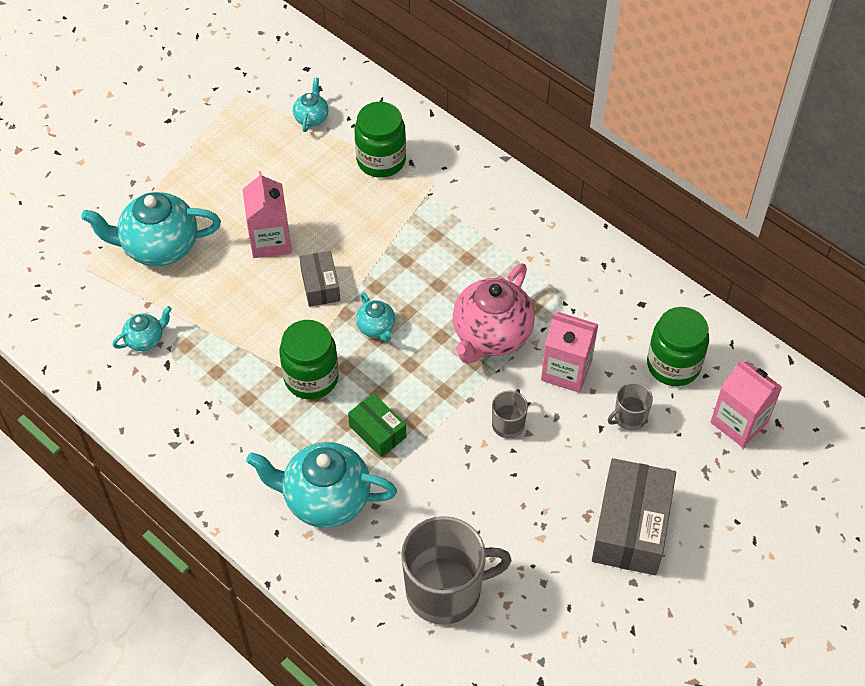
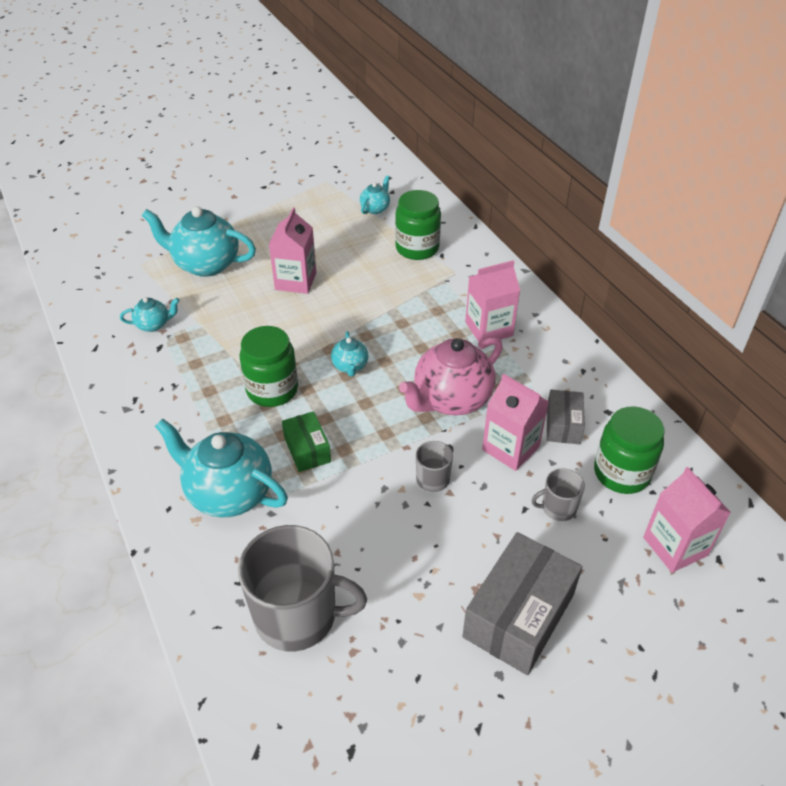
camera: 20 degrees right, 10 degrees down
grey box [299,251,340,307] -> grey box moved to [547,390,585,444]
none -> pink carton [465,260,520,342]

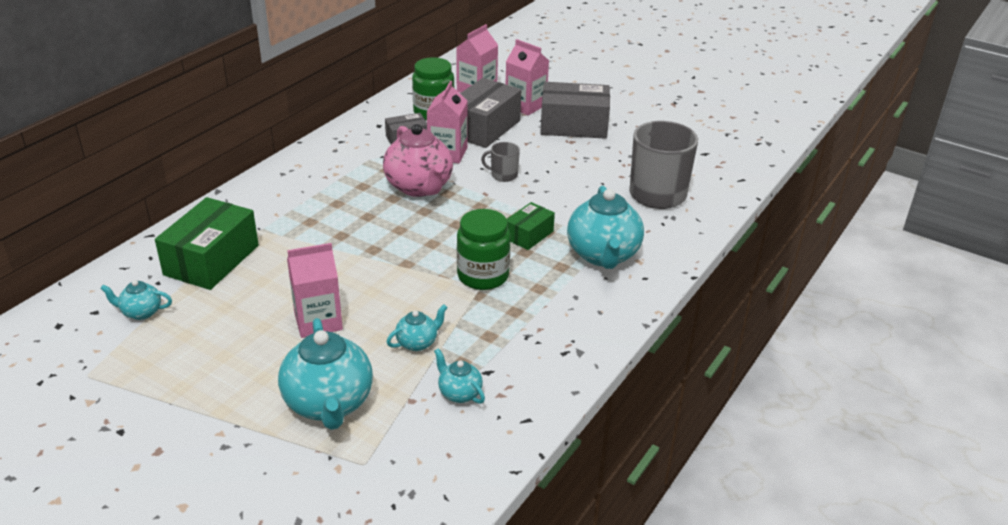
camera: 120 degrees left, 10 degrees down
turquoise teapot [331,331,368,377] -> turquoise teapot moved to [387,304,448,351]
green jar [395,190,441,260] -> green box [155,197,259,290]
pink teapot [399,337,503,415] -> pink teapot turned 45 degrees clockwise [383,124,453,197]
pink carton [465,260,520,342] -> pink carton moved to [506,39,549,116]
grey mug [532,468,585,521] -> grey box [460,78,521,148]

